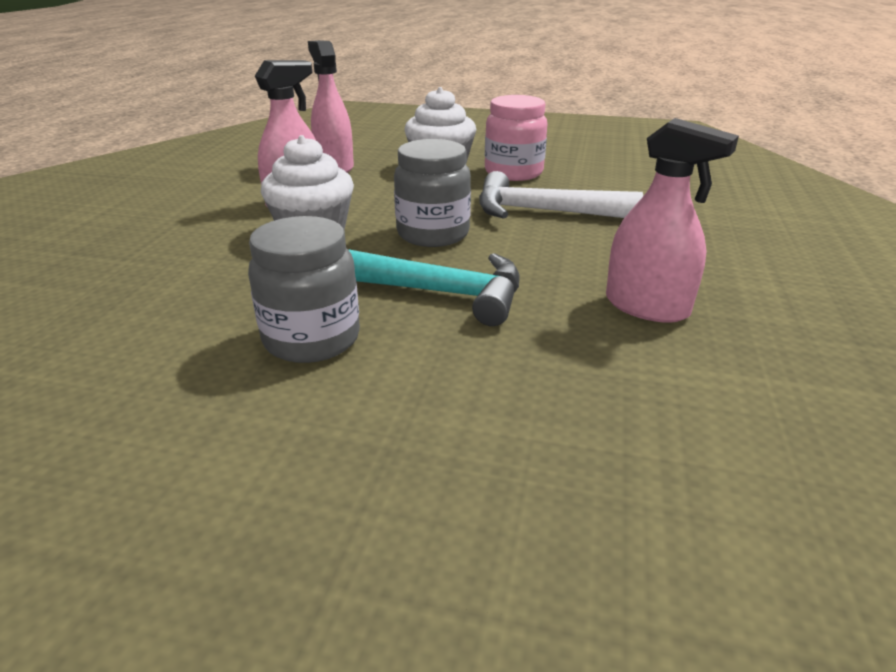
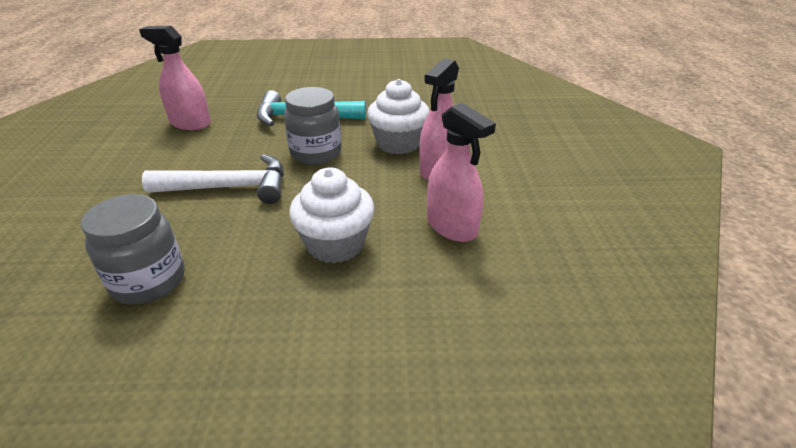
camera: 165 degrees right, 5 degrees up
grey jar [248,216,360,363] -> grey jar moved to [81,194,185,304]
pink jar [485,95,547,181] -> none

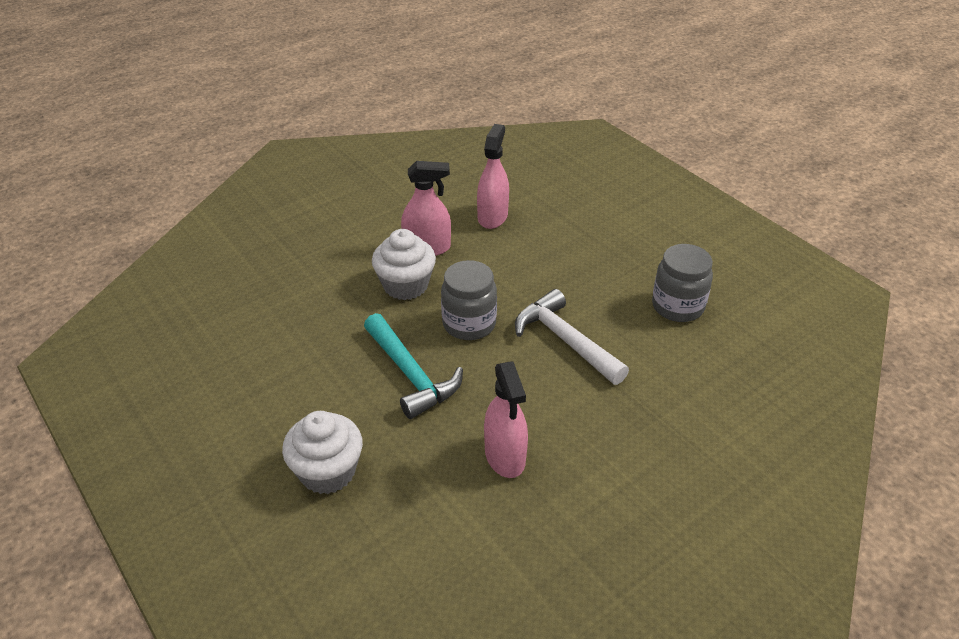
camera: 125 degrees left, 5 degrees up
white cupcake [289,167,374,263] -> white cupcake moved to [282,411,363,494]

